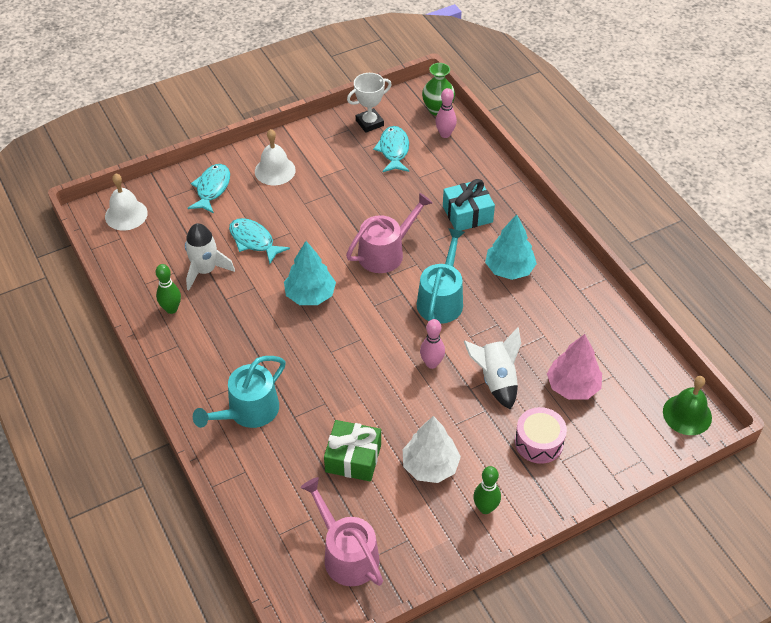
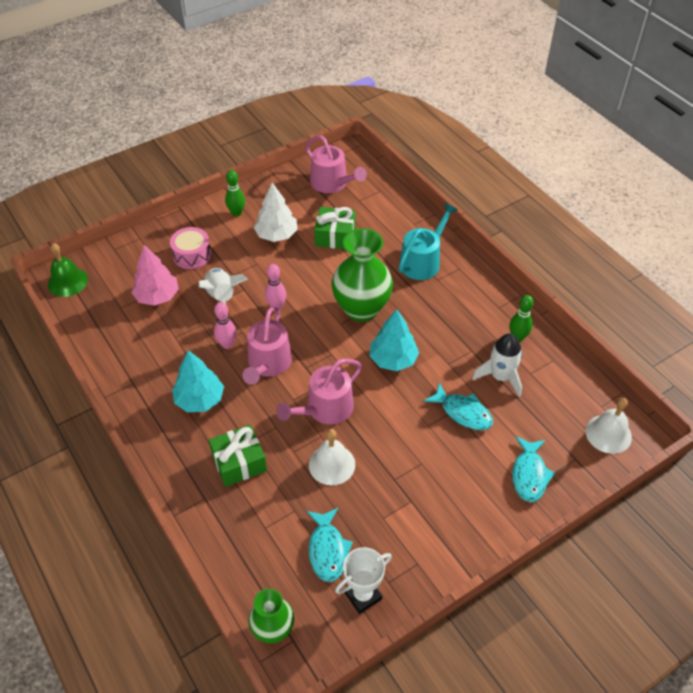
camera: 175 degrees right, 0 degrees up
white bell [255,129,296,185] -> white bell moved to [309,429,355,485]
turquoise watering can [417,228,465,324] -> pink watering can [242,307,292,385]
pink bowling pin [435,88,457,138] -> pink bowling pin moved to [214,302,237,349]
turquoise gift [443,179,495,231] -> green gift [209,424,267,487]
none -> green vase [331,228,393,322]

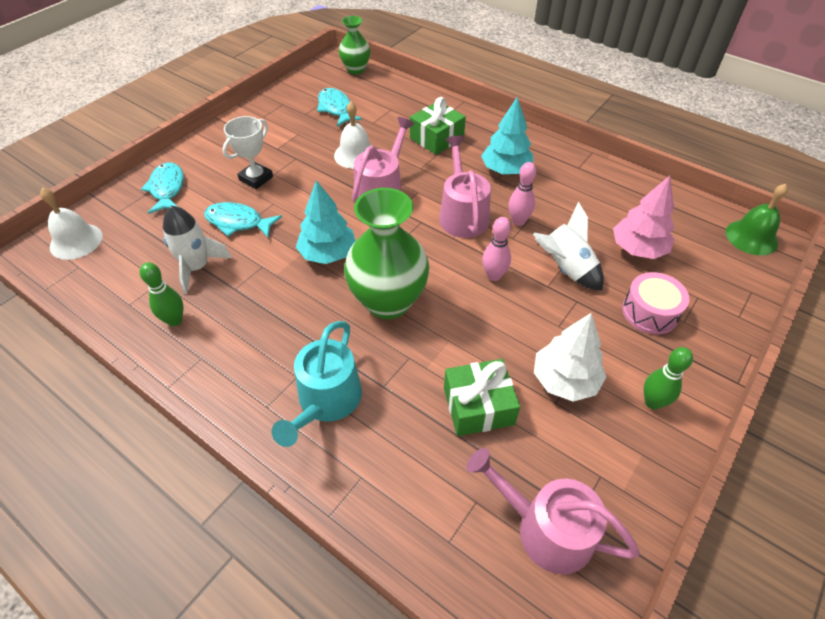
camera: 160 degrees right, 0 degrees up
white trophy [335,547,392,614] -> white trophy moved to [222,116,273,189]

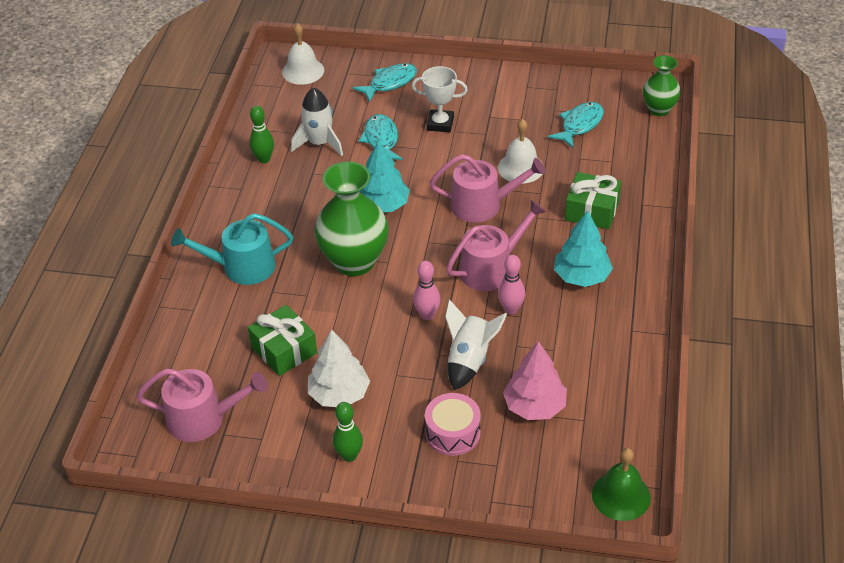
camera: 65 degrees right, 5 degrees down
pink watering can [466,448,640,574] -> pink watering can turned 90 degrees clockwise [136,368,268,442]

